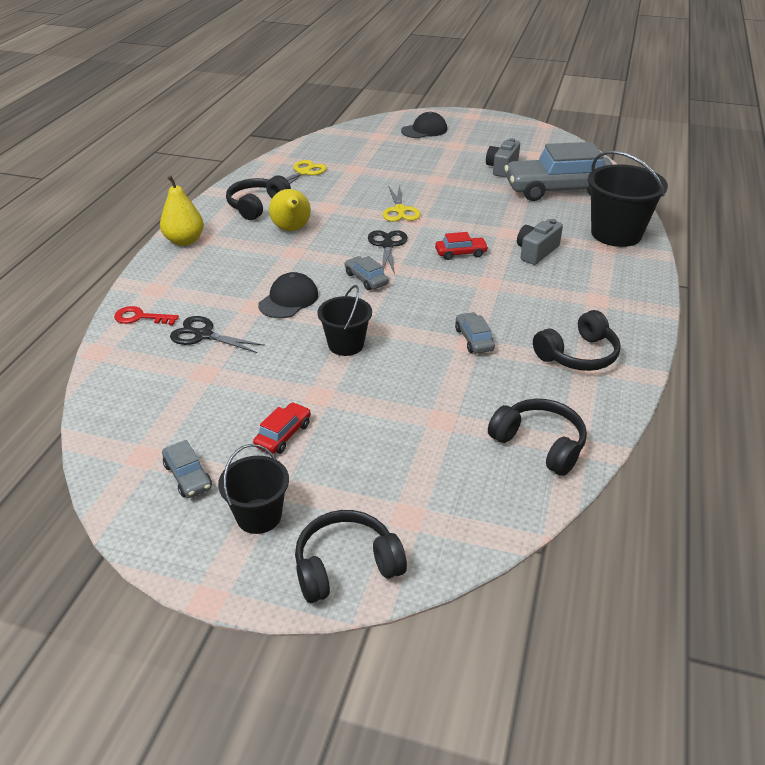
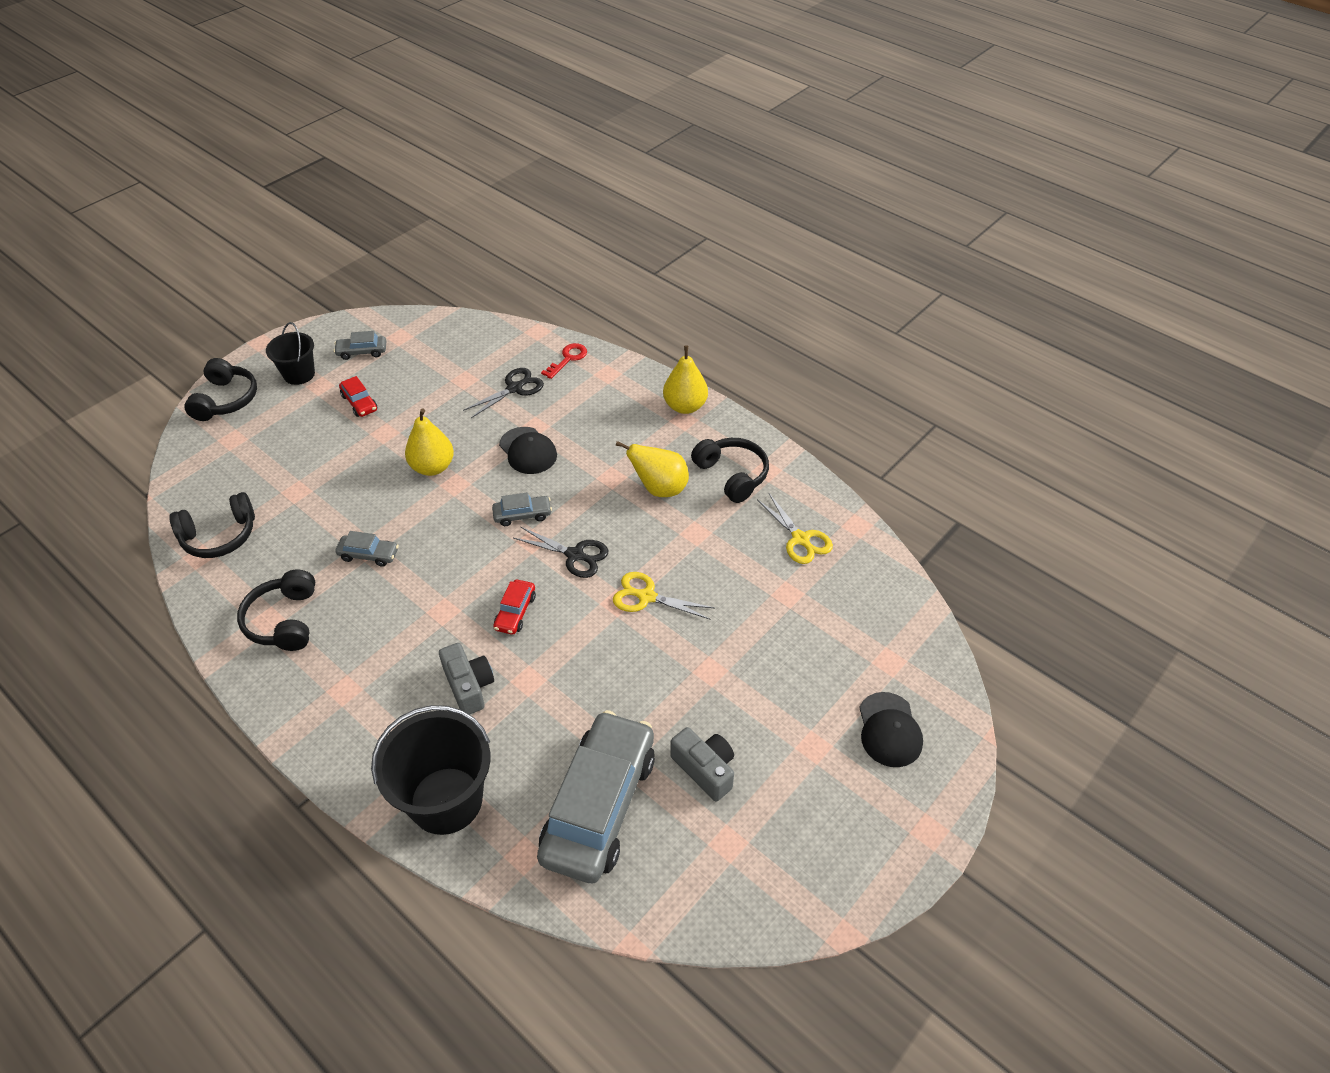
camera: 115 degrees right, 10 degrees up
black bucket [317,285,372,356] -> yellow pear [405,409,454,476]

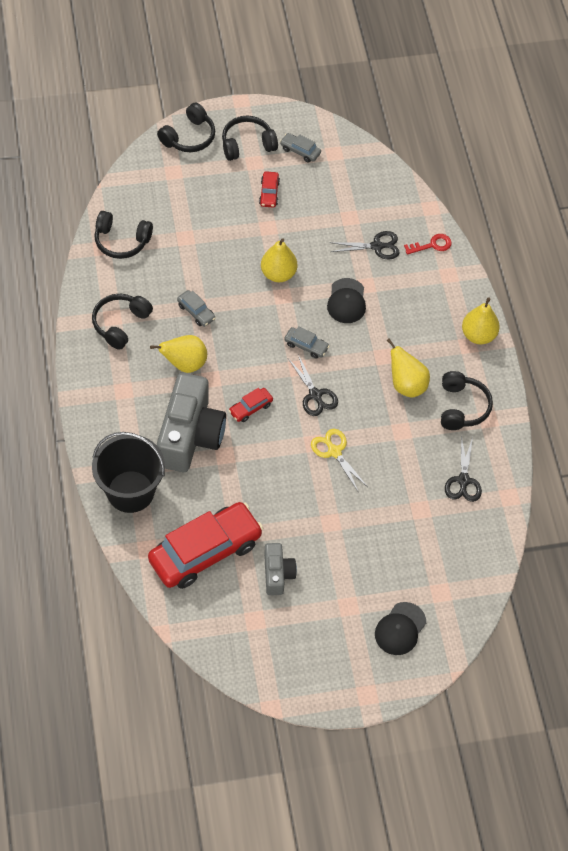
camera: 35 degrees right, 10 degrees up
black bucket [266,322,315,385] -> black headphones [222,116,278,161]
grey camera [439,643,494,715] -> grey camera [157,373,226,472], size x1.96
grey car [537,710,655,883] -> red car [148,502,263,589]
yellow scissors [757,493,833,564] -> black scissors [445,435,482,502]
none -> yellow pear [150,335,207,373]

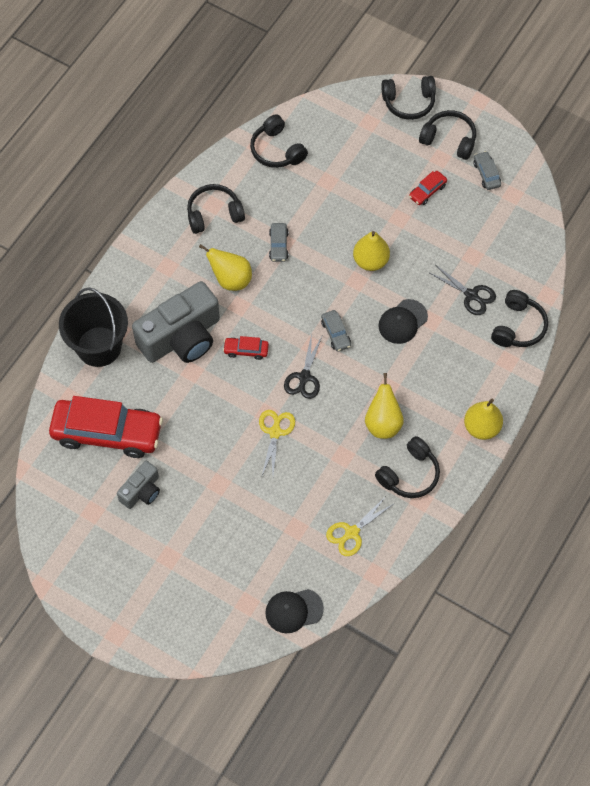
camera: 45 degrees right, 5 degrees up
black cap [375,602,426,655] -> black cap moved to [265,589,324,634]
red key [404,234,452,255] -> black headphones [491,290,548,347]
black scissors [445,435,482,502] -> yellow scissors [326,496,393,556]

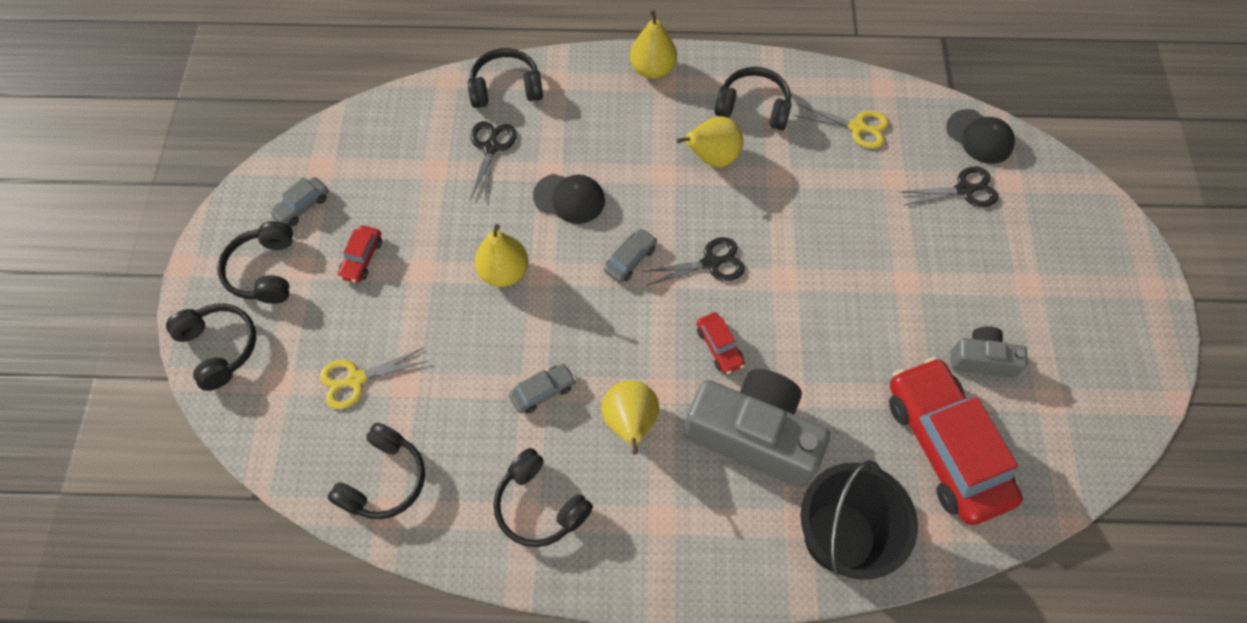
camera: 120 degrees left, 0 degrees up
yellow scissors [259,410,295,478] -> yellow scissors moved to [320,348,428,409]
red car [409,171,447,205] -> red car turned 90 degrees clockwise [338,226,382,283]
none -> black scissors [899,166,998,207]

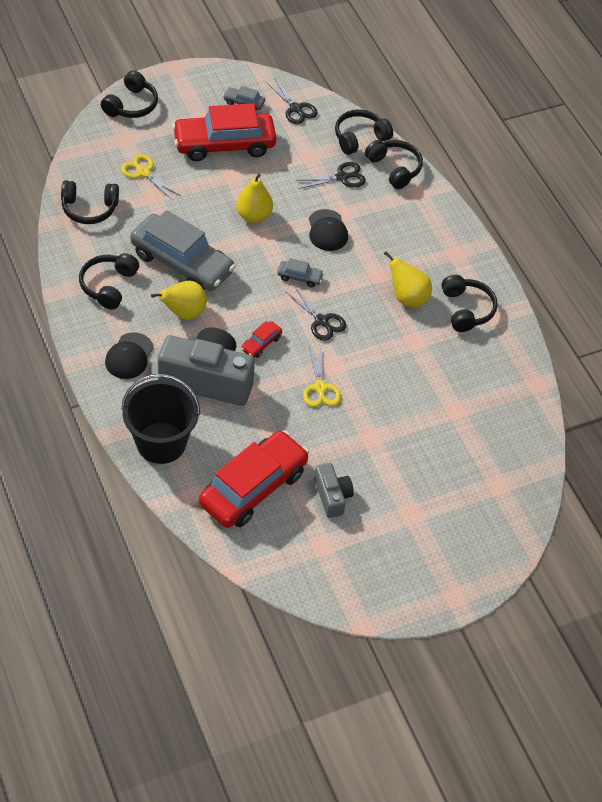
camera: 60 degrees right, 10 degrees down
black headphones [217,221,293,304] -> black headphones moved to [335,109,393,155]
red car [338,226,382,283] -> red car [172,103,277,161], size x2.40
grey car [509,364,576,414] -> grey car [130,210,236,291], size x2.40
yellow pear [630,10,677,79] -> none
grey camera [684,369,830,488] -> grey camera turned 75 degrees counterclockwise [158,327,255,406]
yellow scissors [794,104,889,149] -> yellow scissors moved to [303,344,341,407]
black scissors [899,166,998,207] -> black scissors moved to [266,79,318,124]
black cap [946,109,1015,164] -> black cap moved to [105,332,153,379]

